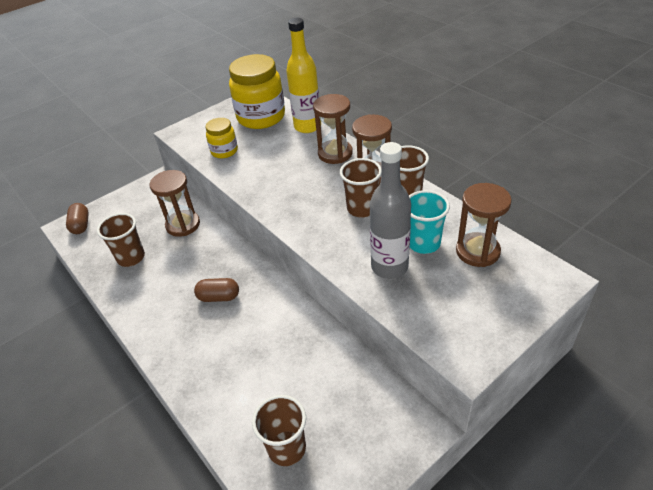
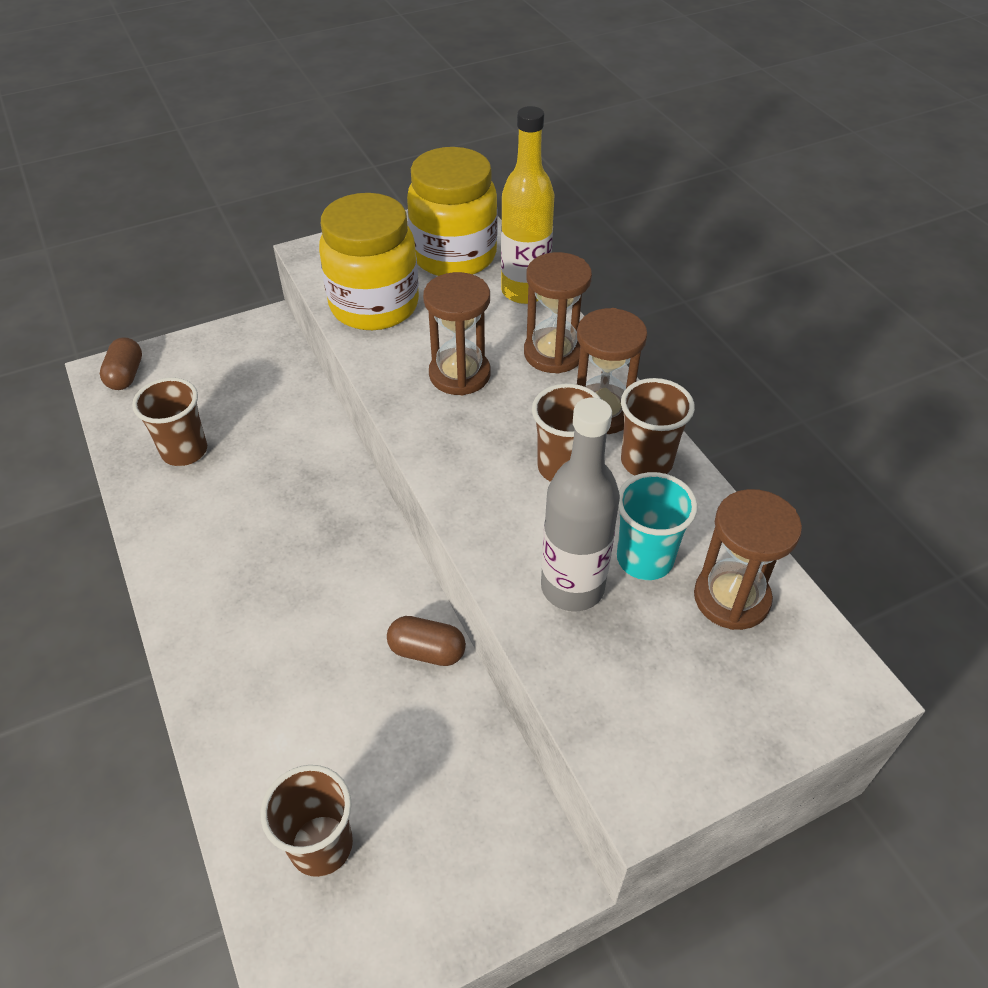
camera: 10 degrees right, 5 degrees up
brown hourglass [150,170,200,237] -> brown hourglass moved to [423,272,491,395]
brown capsule [194,278,239,302] -> brown capsule moved to [387,616,466,666]
yellow jar [206,118,238,158] -> yellow jar [319,193,419,330], size x1.91

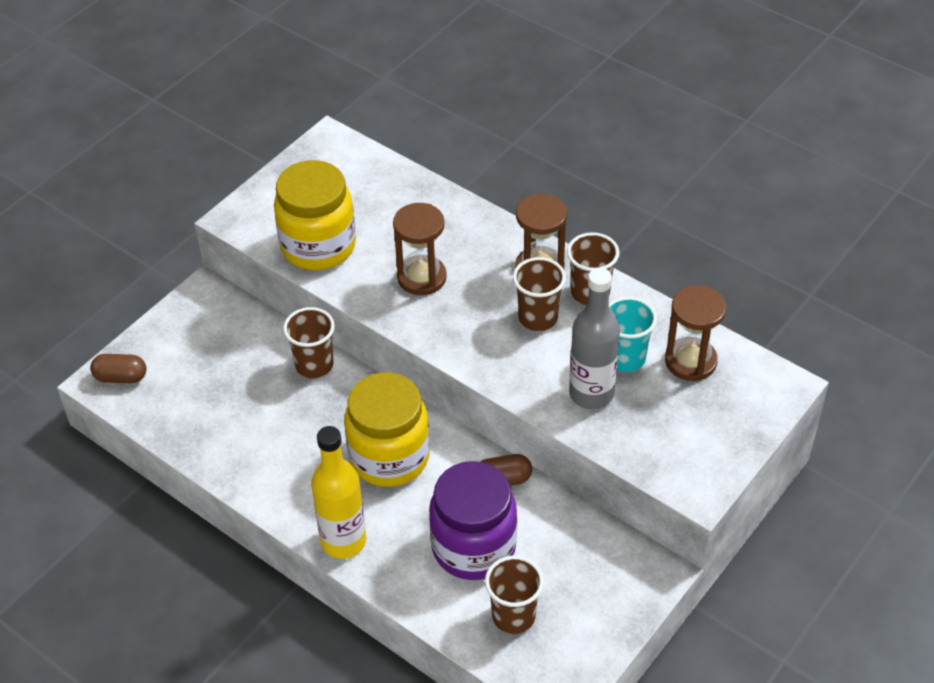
camera: 25 degrees left, 0 degrees up
brown capsule [100,337,142,390] -> brown capsule turned 60 degrees counterclockwise [90,354,147,383]
brown cup [132,377,207,466] -> brown cup moved to [283,307,335,378]
yellow jar [407,147,498,276] -> yellow jar moved to [344,372,430,487]
yellow bottle [501,106,554,304] -> yellow bottle moved to [311,426,366,559]
brown hourglass [524,252,592,374] -> none
none -> purple jar [429,461,517,580]

